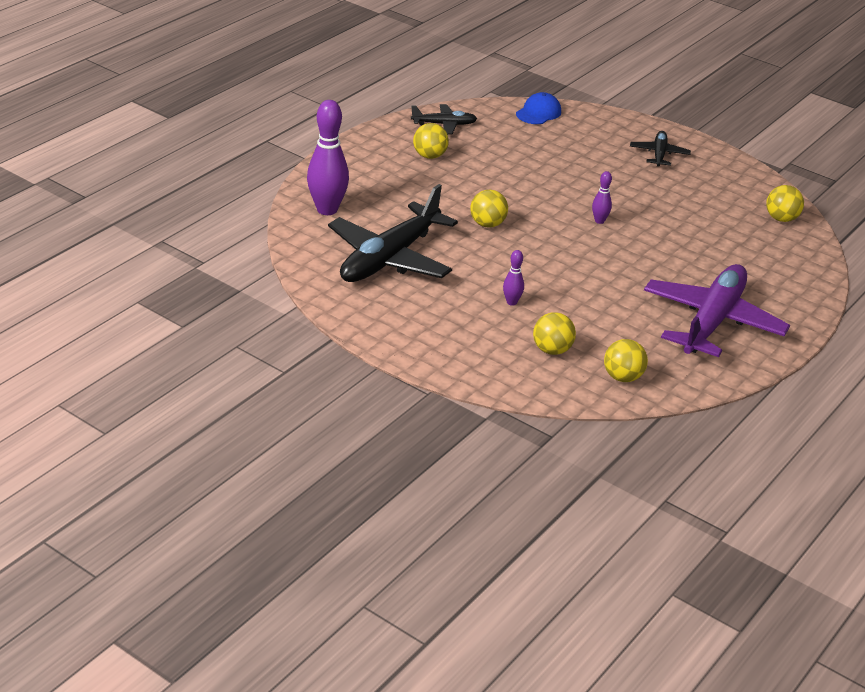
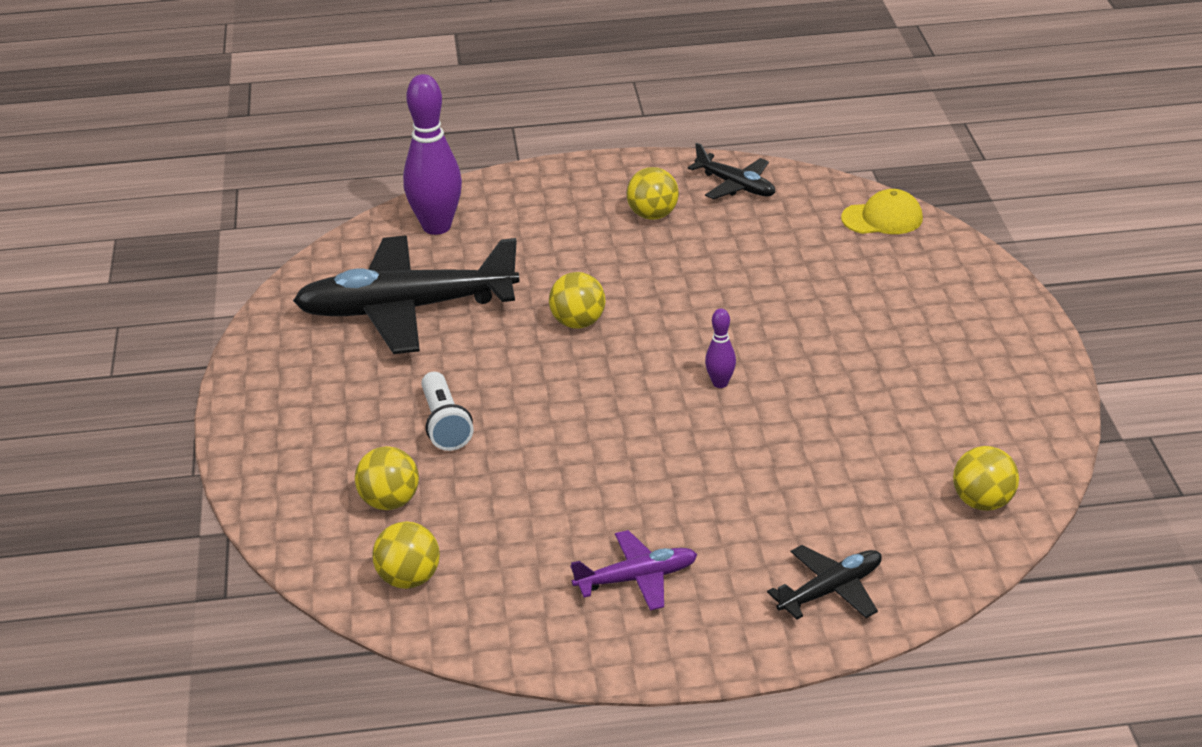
camera: 50 degrees right, 0 degrees up
purple bowling pin [503,250,524,306] -> white flashlight [421,372,473,451]
blue cap [516,92,561,124] -> yellow cap [841,189,923,234]
black plane [630,131,691,167] -> black plane moved to [767,545,882,620]
purple plane [644,264,790,357] -> purple plane [570,530,698,610], size x0.48

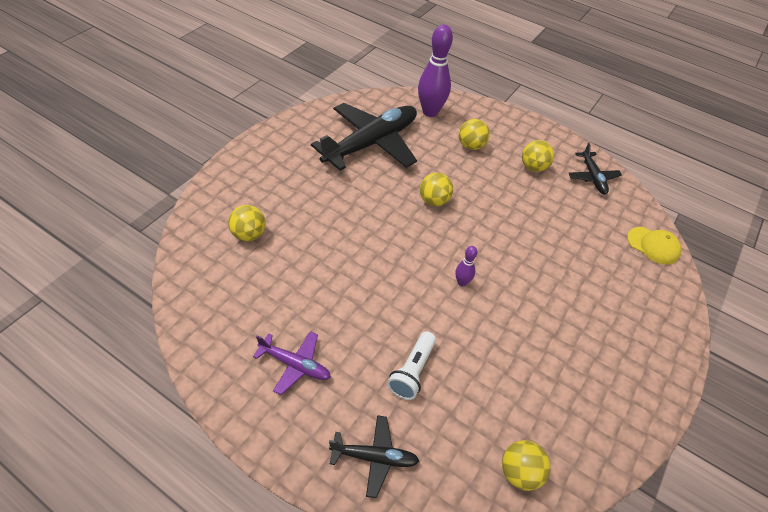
camera: 35 degrees right, 15 degrees up
black plane [293,236,520,354] -> black plane turned 105 degrees clockwise [311,103,417,171]
yellow ball [372,521,440,589] -> yellow ball moved to [459,119,490,150]
white flashlight [421,372,473,451] -> white flashlight moved to [387,331,436,400]

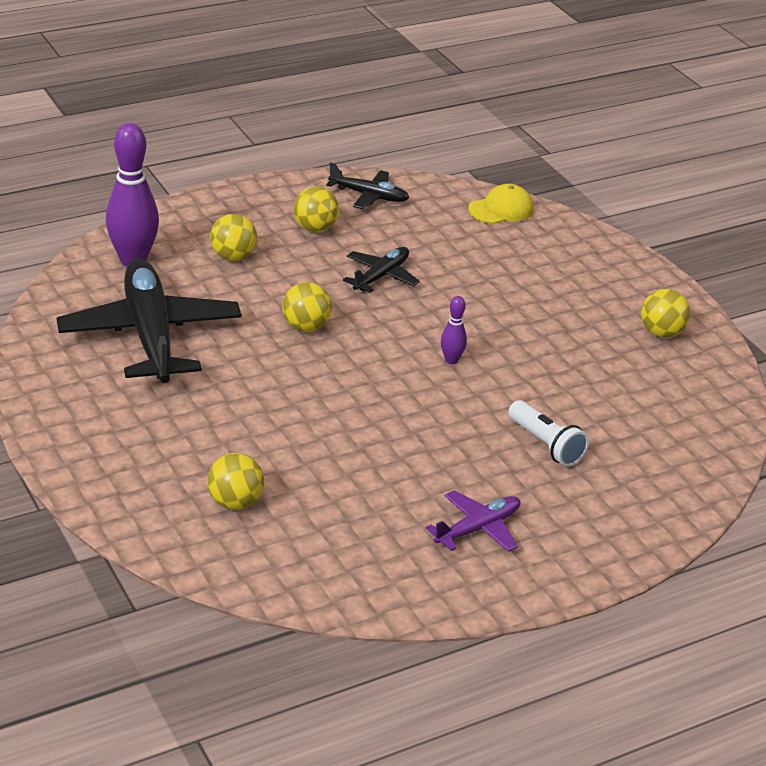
camera: 60 degrees left, 15 degrees down
black plane [329,415,419,498] -> black plane moved to [343,247,420,293]
yellow ball [502,440,551,491] -> yellow ball moved to [641,289,690,338]

